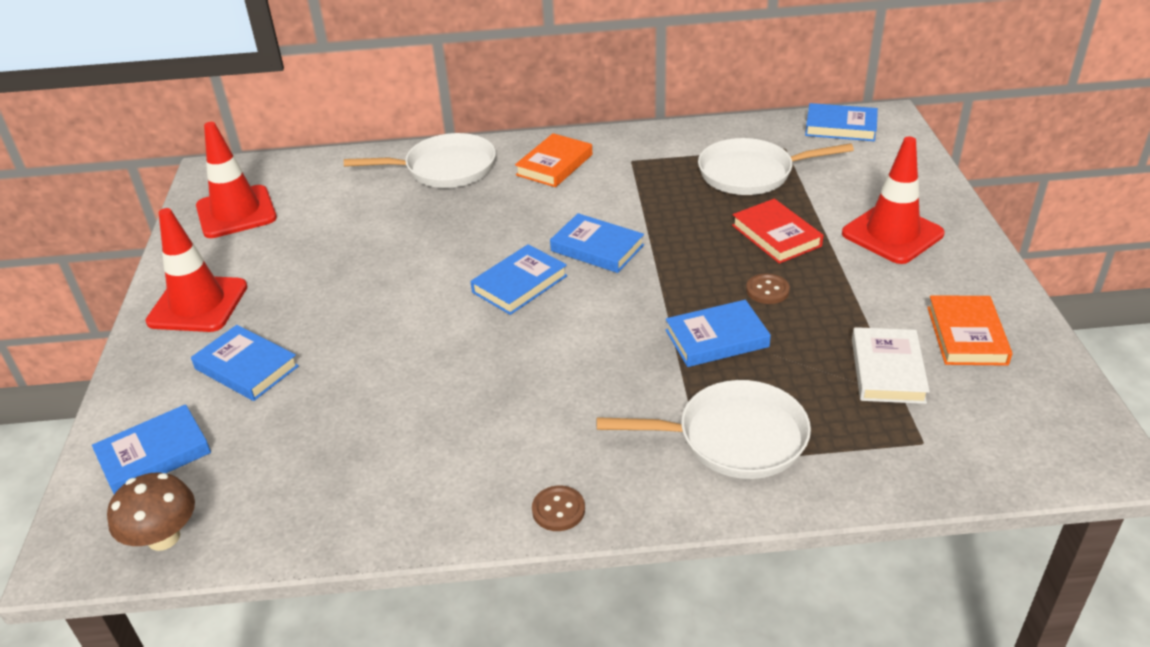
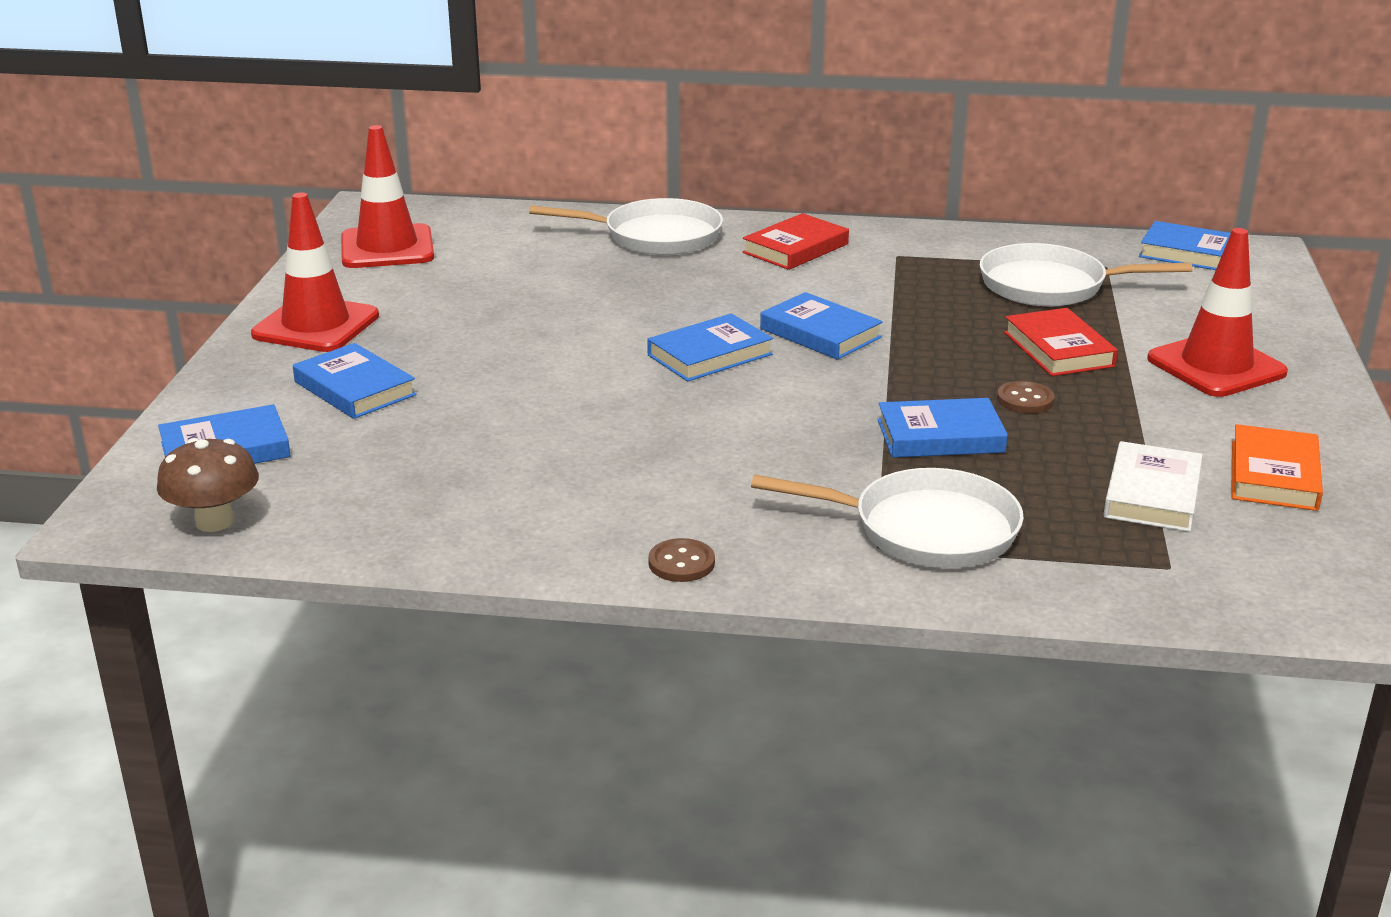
camera: 10 degrees right, 10 degrees down
orange book [515,133,592,187] -> red book [743,213,849,270]

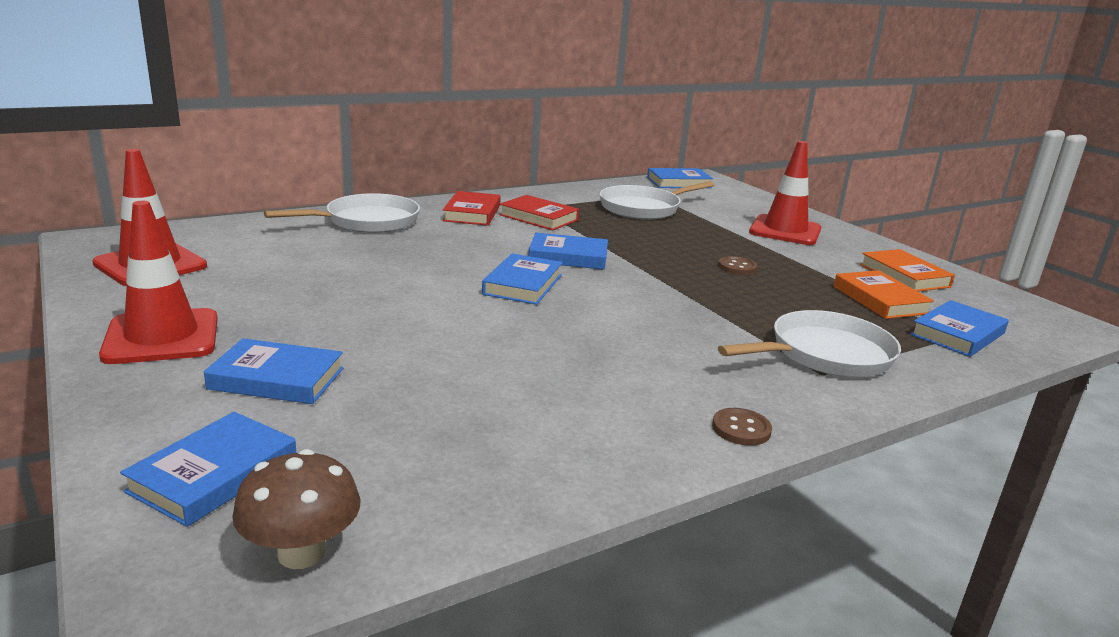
camera: 40 degrees left, 5 degrees down
blue book [878,398,1008,458] -> blue book moved to [910,300,1009,357]
red book [1004,308,1118,376] -> red book moved to [499,195,579,230]
white book [1103,441,1203,532] -> orange book [834,270,934,319]

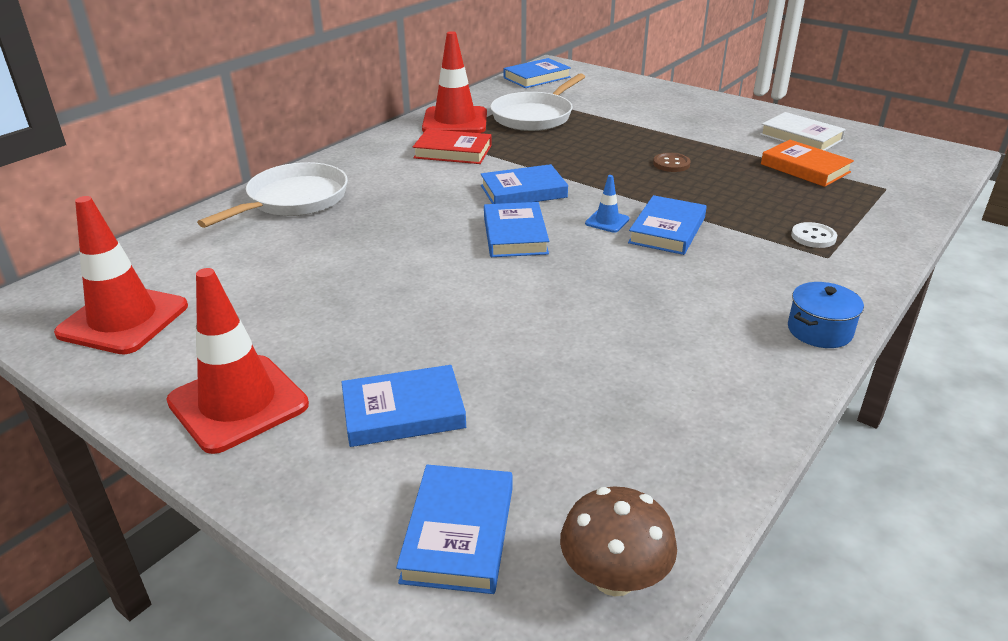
camera: 20 degrees left, 10 degrees up
red book [443,191,501,226] -> none
brown button [712,408,772,446] -> blue pot [788,282,864,348]
white pan [718,310,901,377] -> white button [791,222,837,248]
red traffic cone [749,141,821,245] -> red traffic cone moved to [422,31,487,133]
orange book [860,249,955,292] -> white book [760,112,846,151]
blue book [910,300,1009,357] -> blue book moved to [628,195,707,255]
none -> blue traffic cone [585,175,629,233]

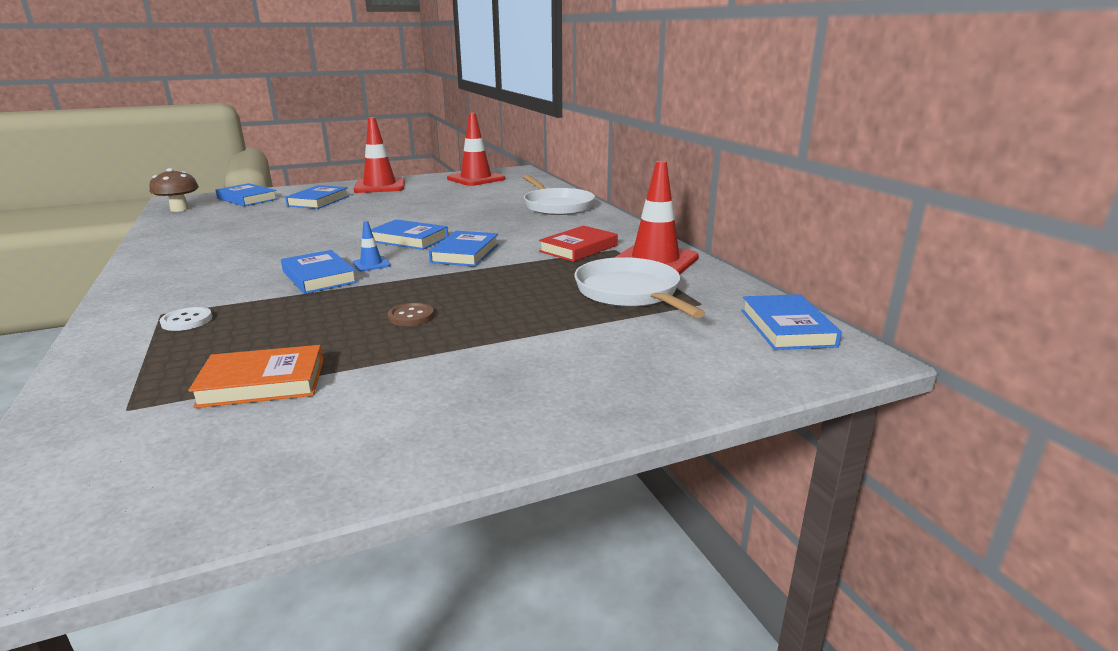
camera: 120 degrees right, 10 degrees down
white book [760,112,846,151] -> none
blue pot [788,282,864,348] -> none

